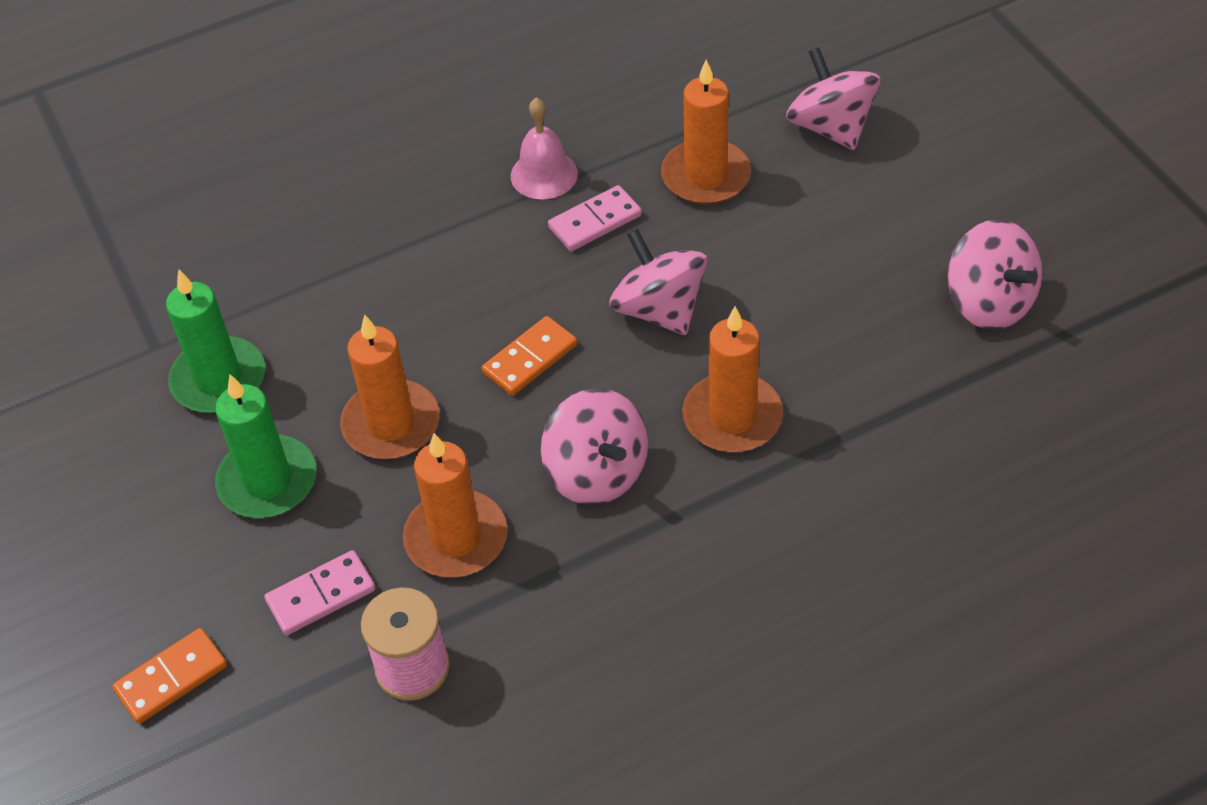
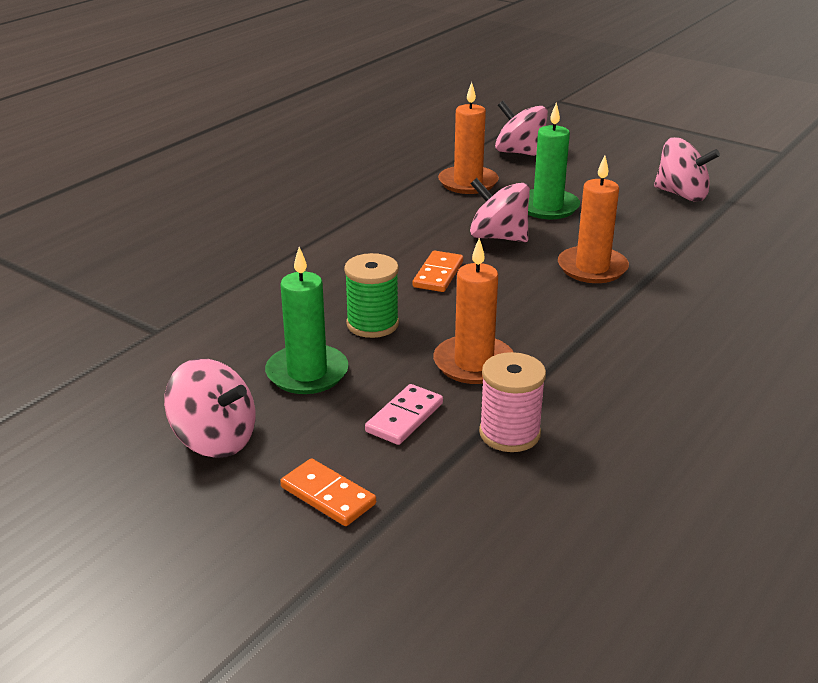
camera: 30 degrees left, 20 degrees down
orange domino [112,628,227,724] -> orange domino turned 75 degrees counterclockwise [280,458,376,526]
green candle [166,269,265,413] -> green candle moved to [528,103,580,219]
orange candle [340,315,440,459] -> green spool [344,253,399,338]
pink bell [511,98,578,199] -> none
pink spinning top [541,388,648,505] -> pink spinning top moved to [164,358,256,458]
pink domino [548,185,642,251] -> none

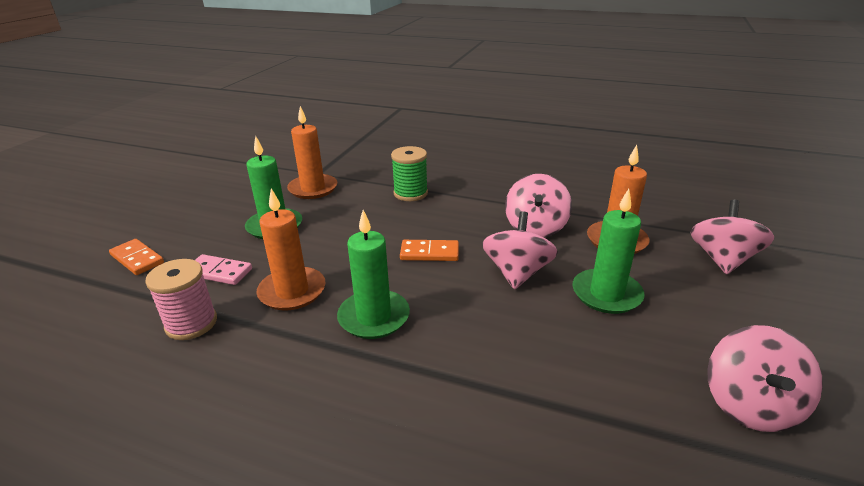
camera: 75 degrees right, 0 degrees up
pink spinning top [164,358,256,458] -> pink spinning top moved to [505,174,572,237]
orange domino [280,458,376,526] -> orange domino turned 75 degrees counterclockwise [109,239,164,275]
green spool [344,253,399,338] -> green spool moved to [391,146,428,201]
orange candle [558,155,629,283] -> orange candle moved to [287,106,337,199]
none -> green candle [337,210,410,339]

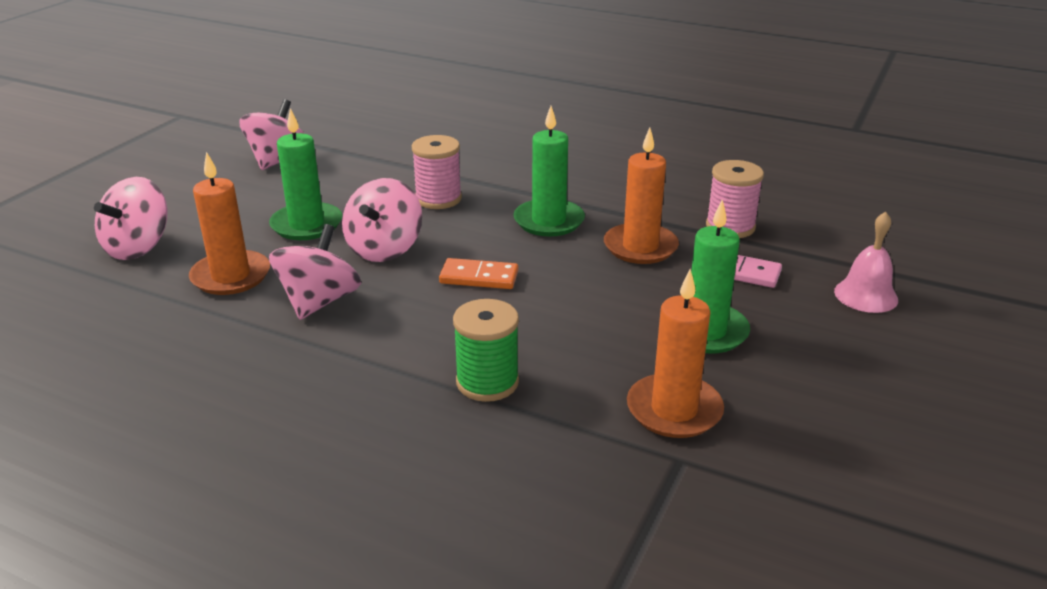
camera: 175 degrees left, 0 degrees up
orange domino [109,239,164,275] -> pink bell [834,212,898,313]
none -> pink spool [412,135,462,209]

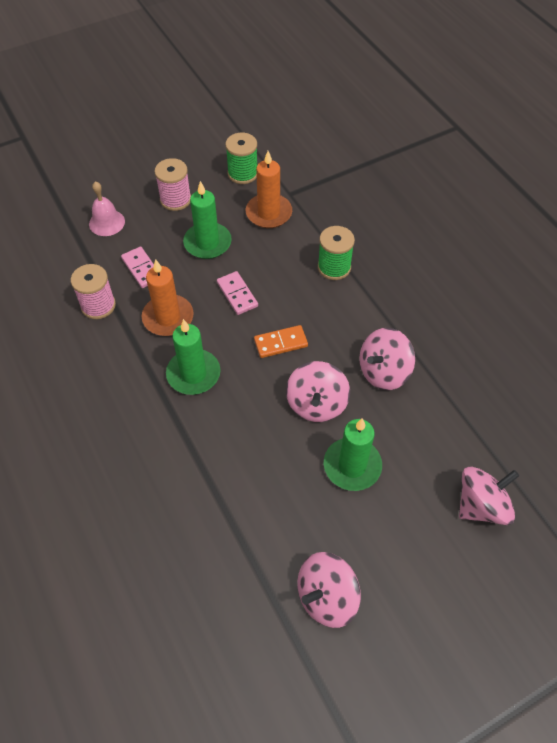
camera: 145 degrees left, 25 degrees up
orange candle [189,152,270,295] -> none
pink spinning top [342,178,422,262] -> pink spinning top turned 135 degrees clockwise [286,361,350,422]
pink spool [412,135,462,209] -> pink spool moved to [155,158,191,211]
orange domino [439,258,518,289] -> orange domino turned 60 degrees counterclockwise [254,325,308,358]
none -> pink domino [217,271,258,315]
none -> green spool [225,133,257,184]

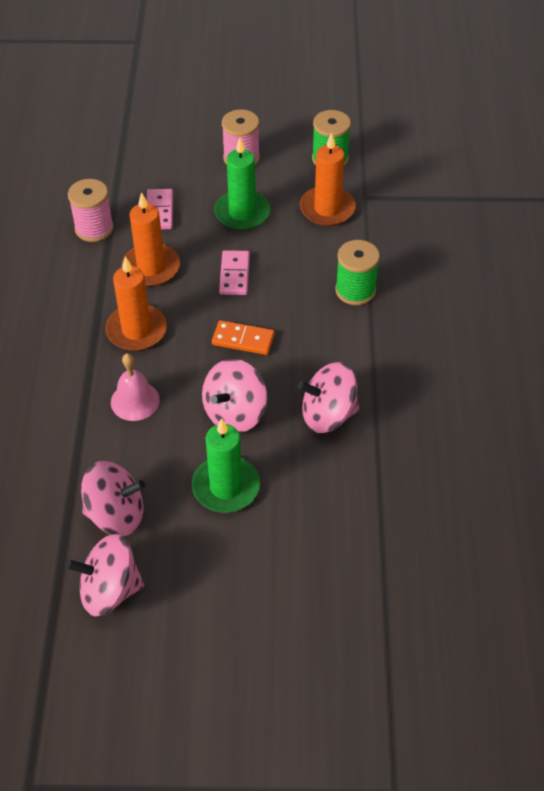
camera: 30 degrees right, 5 degrees down
pink bell [89,181,125,236] -> pink bell moved to [111,353,160,421]
green candle [166,319,220,395] -> orange candle [105,256,167,351]
pink spinning top [459,466,519,525] -> pink spinning top moved to [81,461,145,536]

